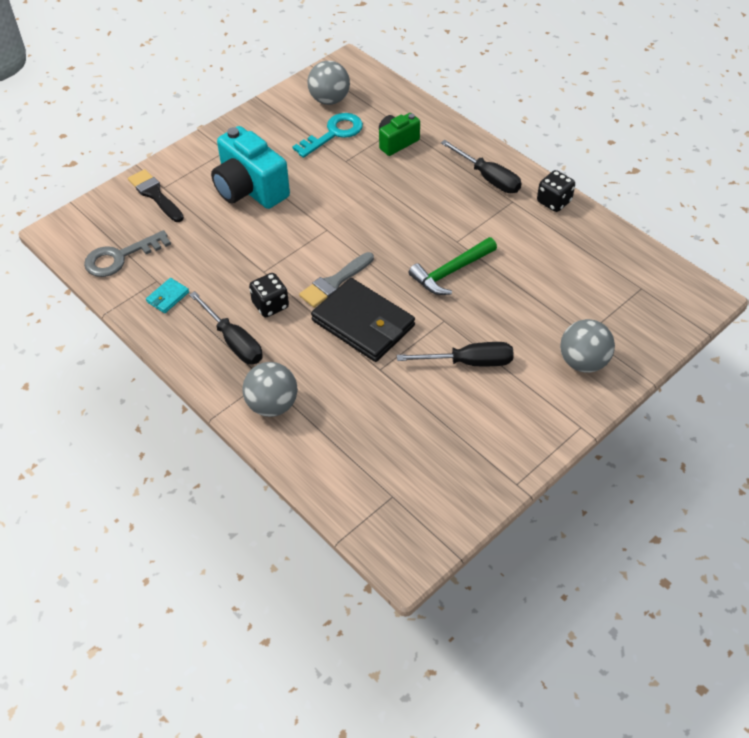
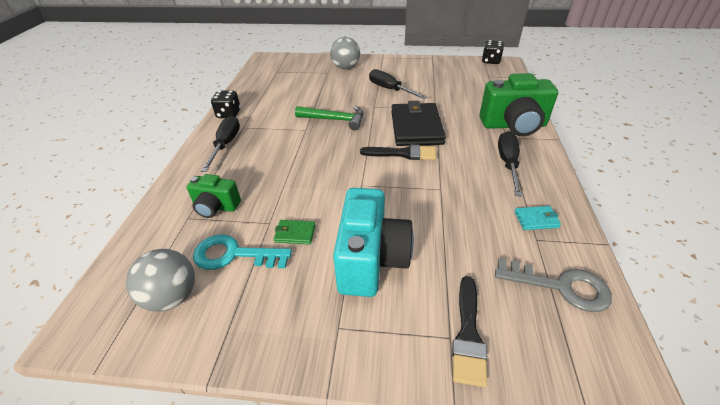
camera: 130 degrees left, 10 degrees down
grey ball [242,362,298,417] -> green camera [480,73,558,136]
black dice [249,273,289,317] -> black dice moved to [482,40,504,64]
grey brush [299,252,374,308] -> black brush [360,144,436,160]
none -> green wallet [274,220,316,244]

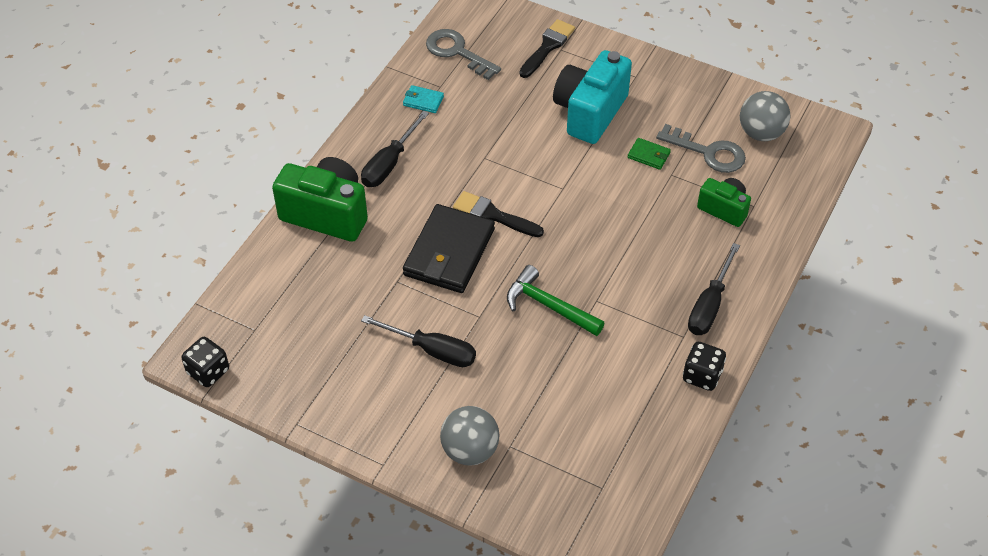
camera: 160 degrees left, 10 degrees up
turquoise key [193,235,292,270] -> grey key [656,124,746,173]
black screwdriver [369,69,427,99] -> black screwdriver turned 45 degrees counterclockwise [361,315,476,367]

